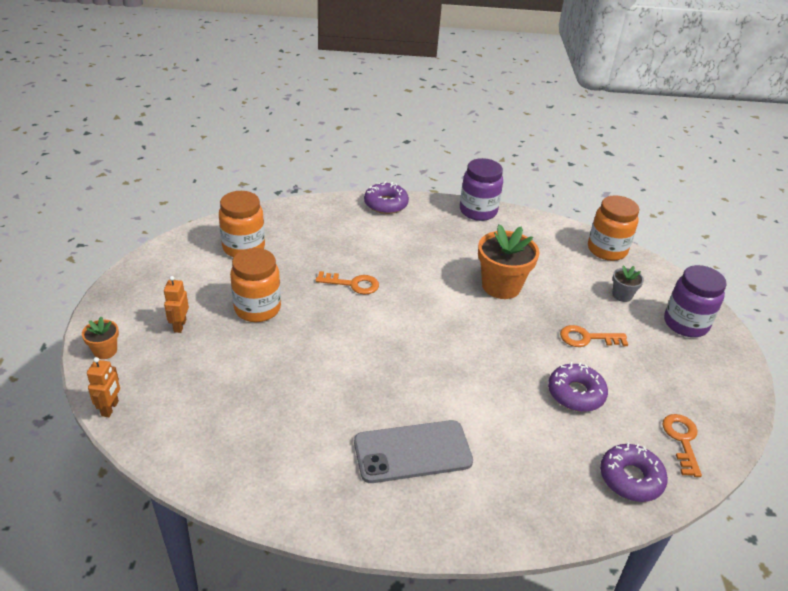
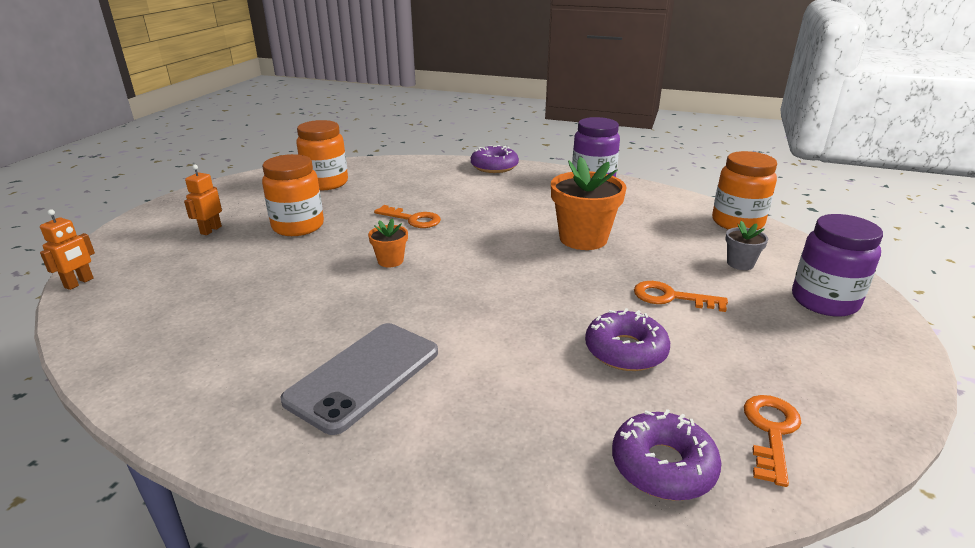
camera: 20 degrees right, 10 degrees down
orange flower pot [82,317,119,359] -> orange flower pot moved to [368,219,408,267]
grey phone [354,420,473,483] -> grey phone turned 60 degrees counterclockwise [280,323,438,435]

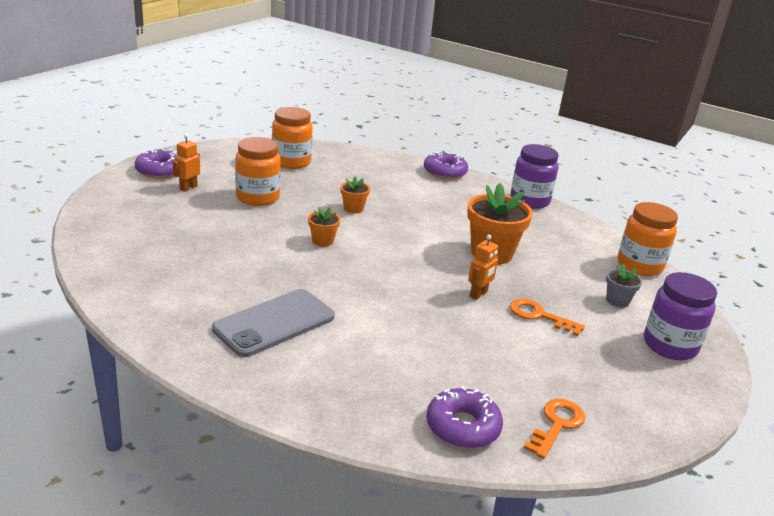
camera: 10 degrees right, 0 degrees up
orange robot [40,209,95,290] -> orange robot moved to [468,235,498,300]
orange key [374,205,441,228] -> orange flower pot [340,177,370,214]
purple donut [585,308,670,371] -> purple donut moved to [134,148,178,179]

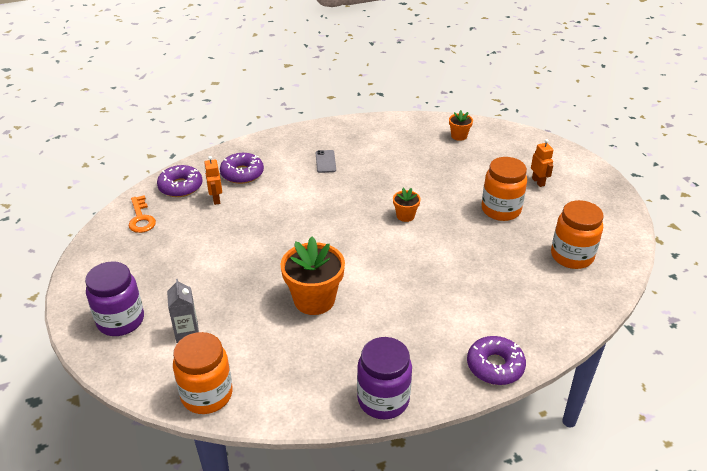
camera: 130 degrees right, 10 degrees up
purple donut [134,148,178,179] -> purple donut moved to [220,153,264,184]
grey phone [212,289,335,357] -> grey phone [316,150,336,173], size x0.48
orange flower pot [340,177,370,214] -> orange flower pot moved to [449,110,473,141]
orange robot [468,235,498,300] -> orange robot moved to [204,156,222,205]
orange key [510,298,585,336] -> none
grey flower pot [606,264,642,308] -> grey carton [167,278,199,343]

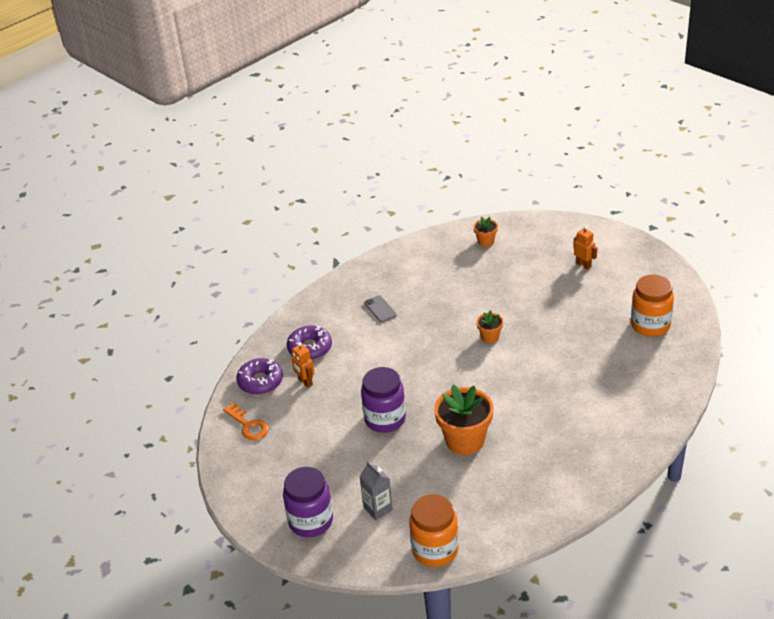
camera: 20 degrees left, 0 degrees up
purple jar [357,337,412,419] -> purple jar moved to [361,367,406,433]
purple donut [467,336,526,385] -> none
orange jar [482,157,527,221] -> none

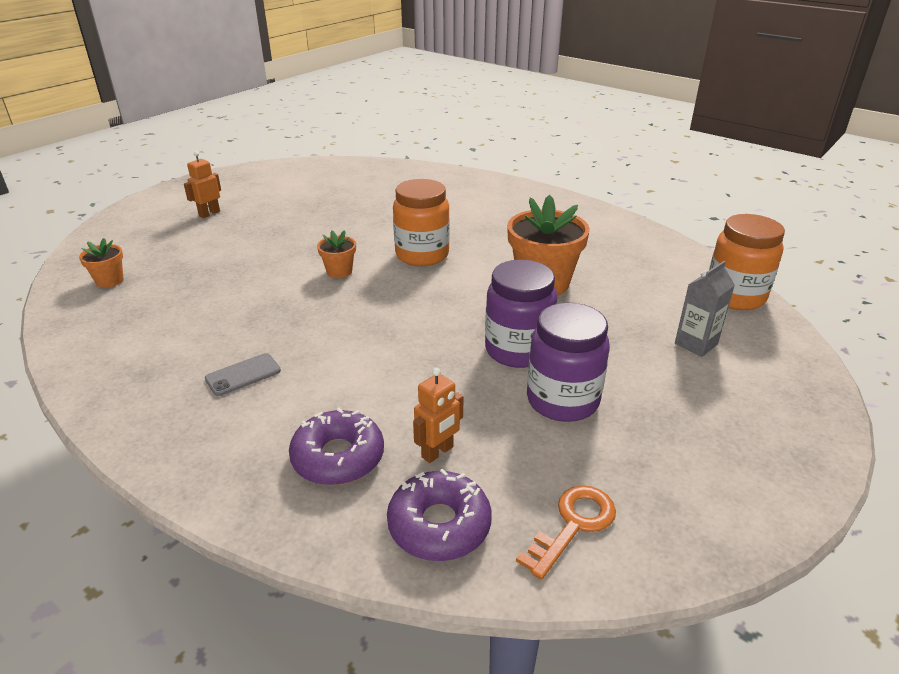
camera: 100 degrees left, 5 degrees down
purple jar [283,467,333,537] -> purple jar moved to [527,303,610,422]
orange jar [631,275,674,337] -> orange jar moved to [393,179,450,266]

